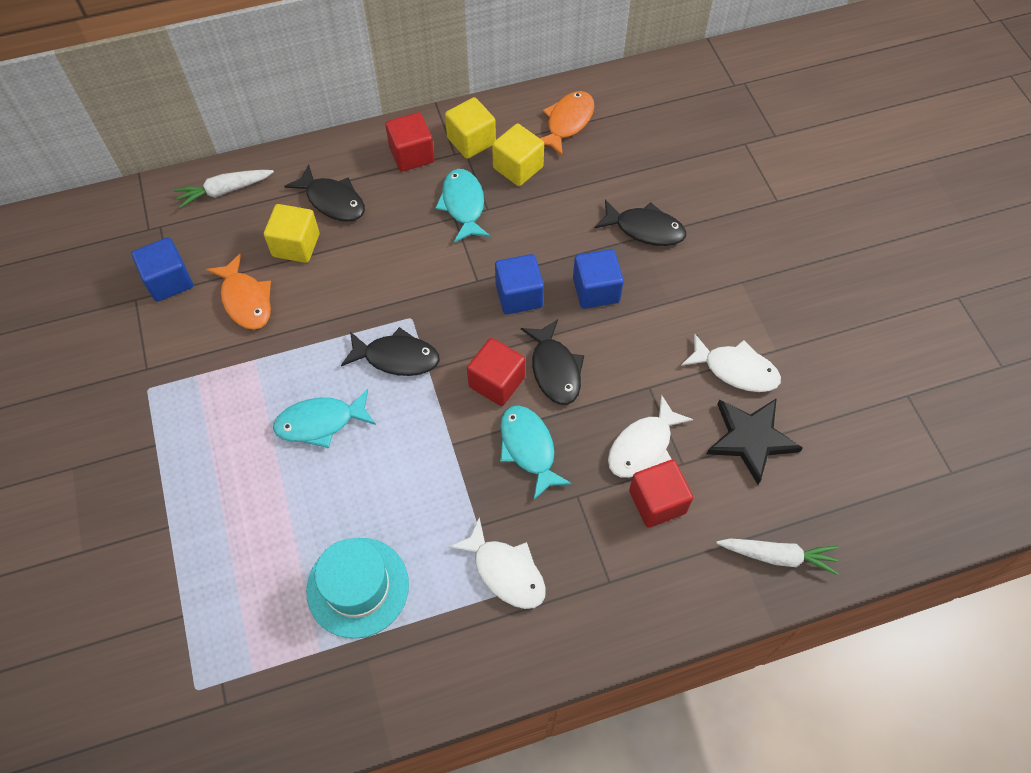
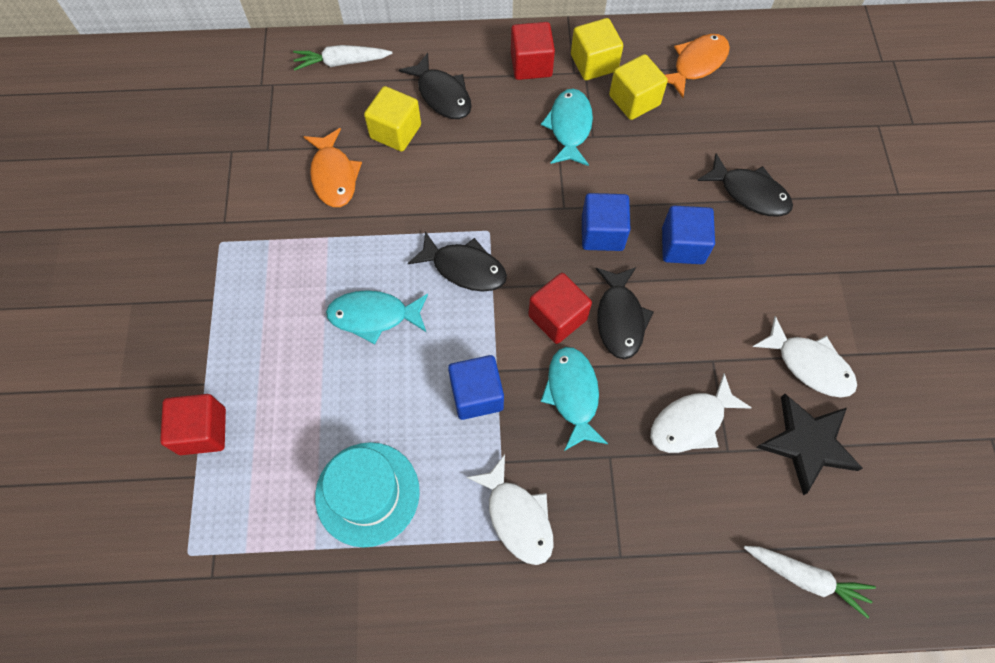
camera: 15 degrees right, 5 degrees up
blue cube [132,237,193,302] -> blue cube moved to [448,355,504,420]
red cube [629,459,693,528] -> red cube moved to [160,394,226,455]

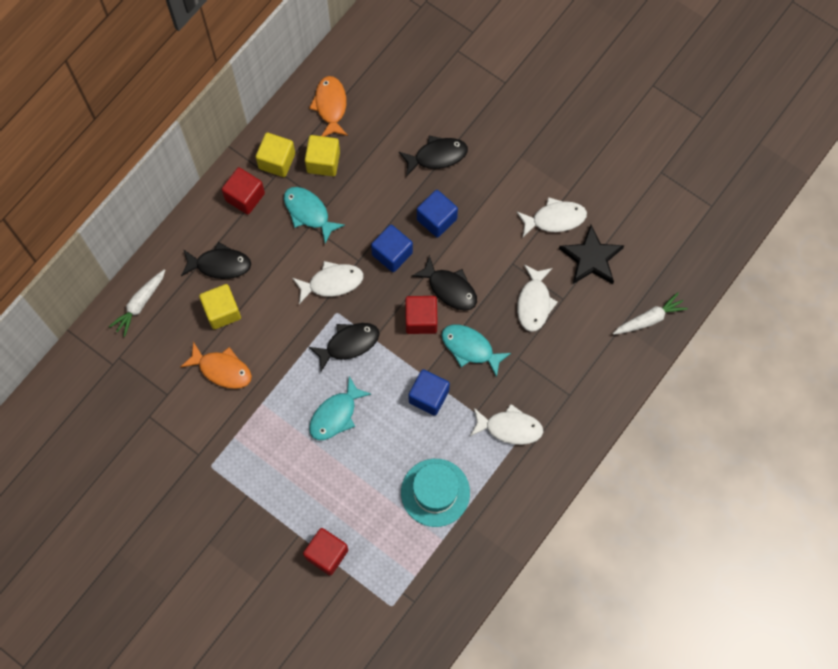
camera: 50 degrees left, 5 degrees up
none -> white fish [293,261,363,304]

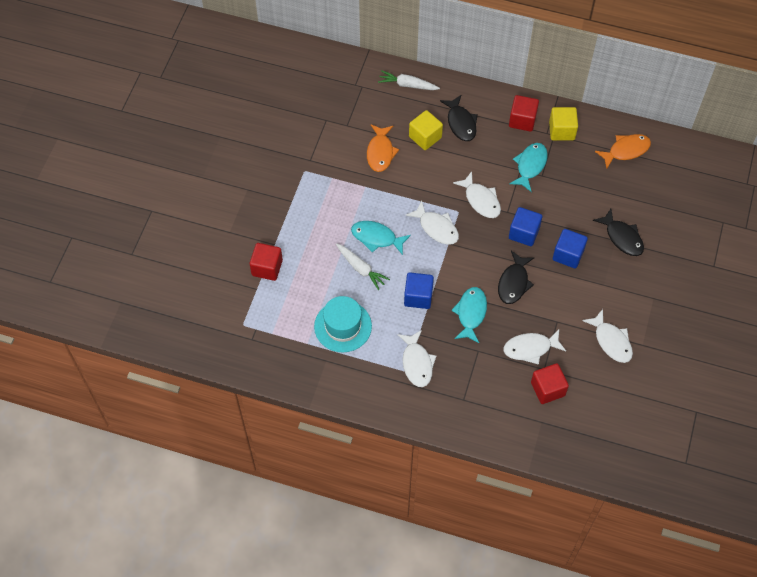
camera: 70 degrees right, 10 degrees down
yellow cube [305,135,340,176] -> none
black fish [309,323,380,371] -> white fish [405,201,459,245]
red cube [405,296,438,334] -> red cube moved to [531,363,569,404]
black star [559,225,625,284] -> none
white carrot [613,292,688,335] -> white carrot moved to [336,243,390,290]

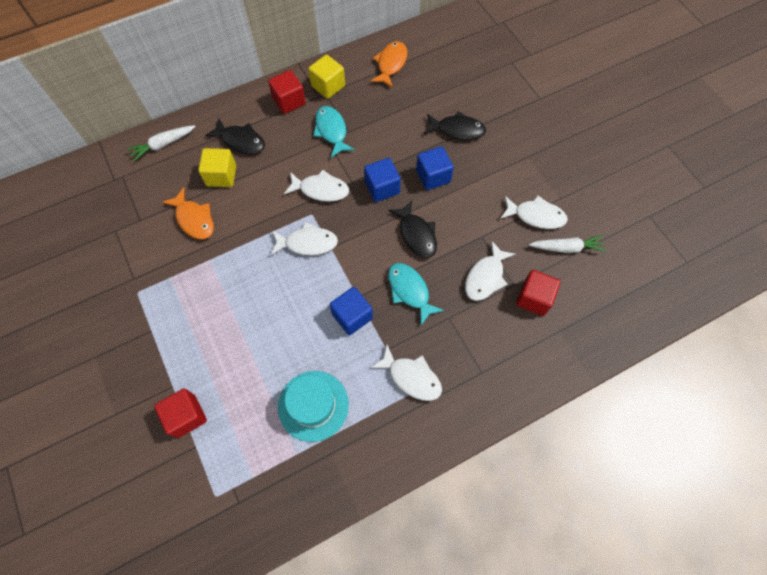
camera: 45 degrees left, 5 degrees up
white carrot [336,243,390,290] -> white carrot moved to [529,235,606,253]
turquoise fish [351,221,411,255] -> none

